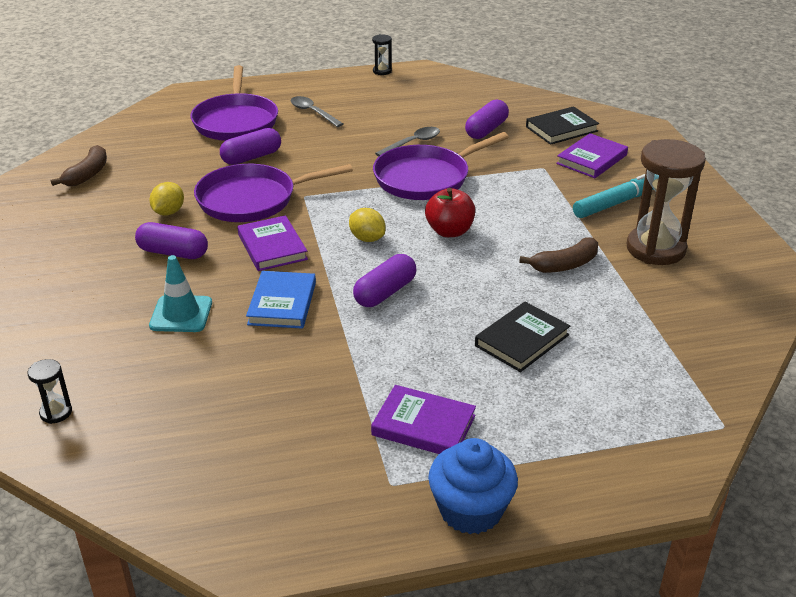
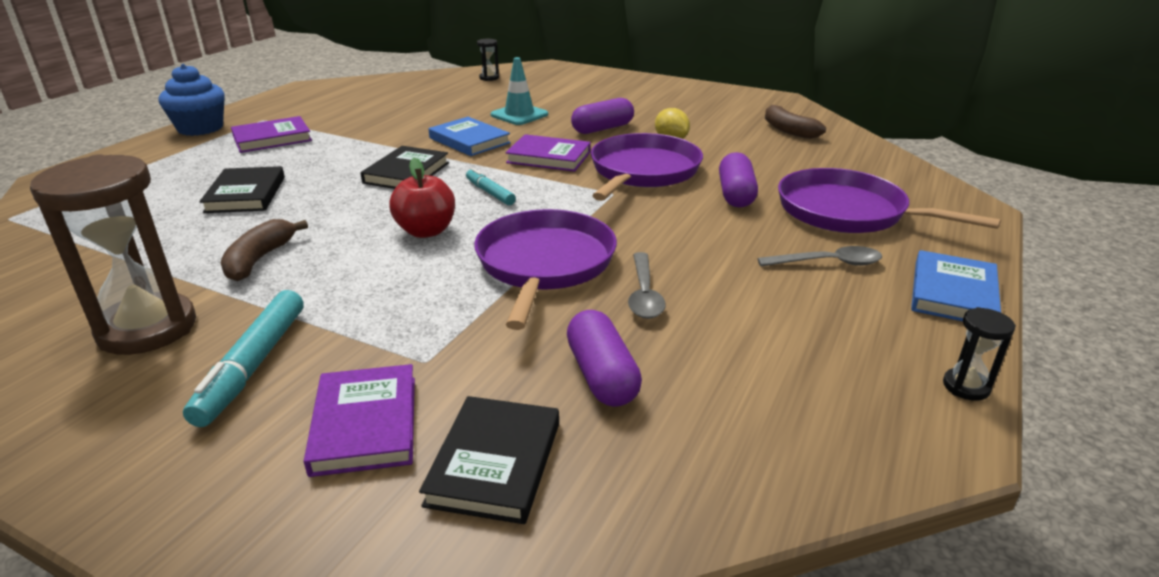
camera: 130 degrees right, 5 degrees down
yellow lemon [349,208,386,242] -> turquoise marker [466,168,516,205]
purple capsule [353,254,417,307] -> black book [361,146,449,189]
none -> blue book [911,250,1001,321]

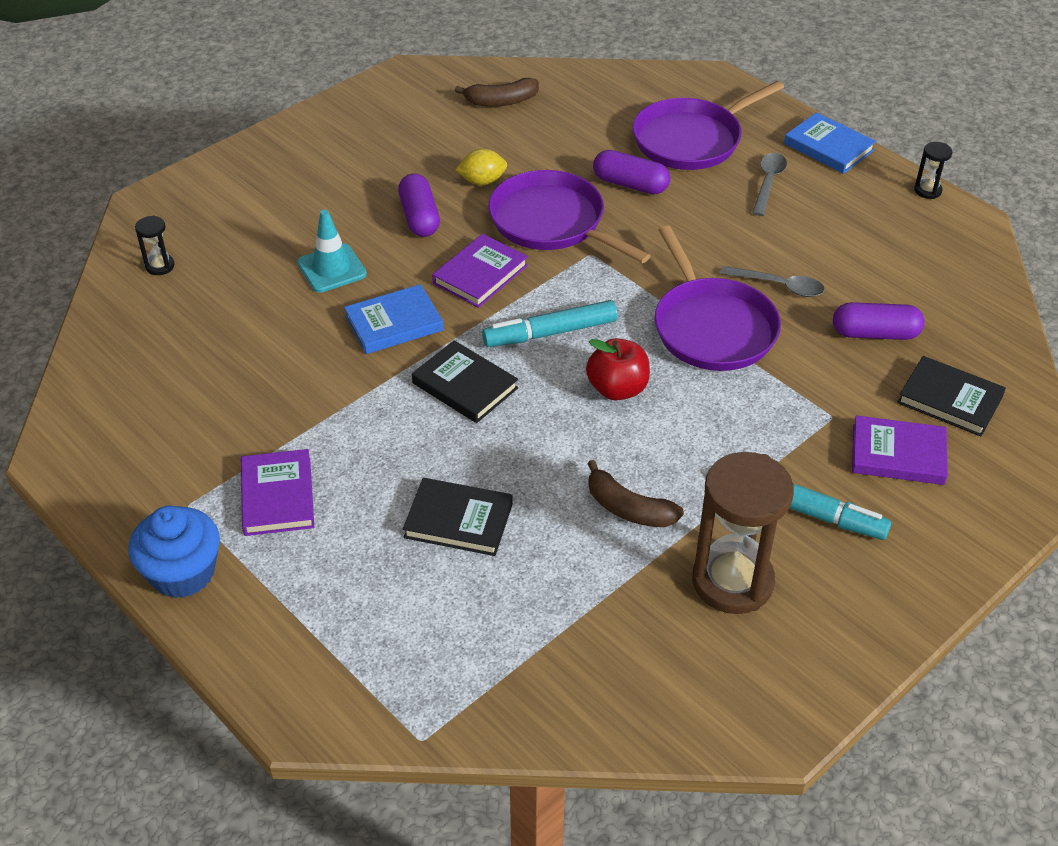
camera: 70 degrees left, 15 degrees up
turquoise marker [466,168,516,205] -> turquoise marker [482,300,618,347], size x1.67
purple pan [474,209,617,330] -> purple pan turned 135 degrees counterclockwise [654,226,781,371]

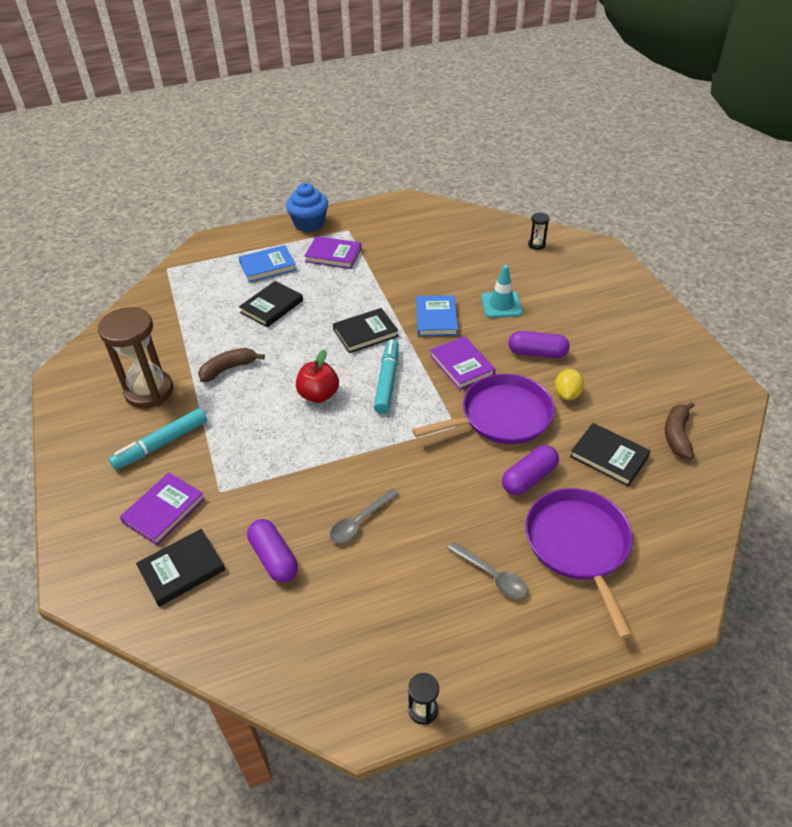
camera: 115 degrees right, 0 degrees up
purple pan [654,226,781,371] -> none
blue book [784,112,876,174] -> blue book moved to [239,245,296,283]
purple capsule [833,302,924,340] -> purple capsule turned 60 degrees counterclockwise [247,519,298,582]
none -> black book [570,423,651,486]

